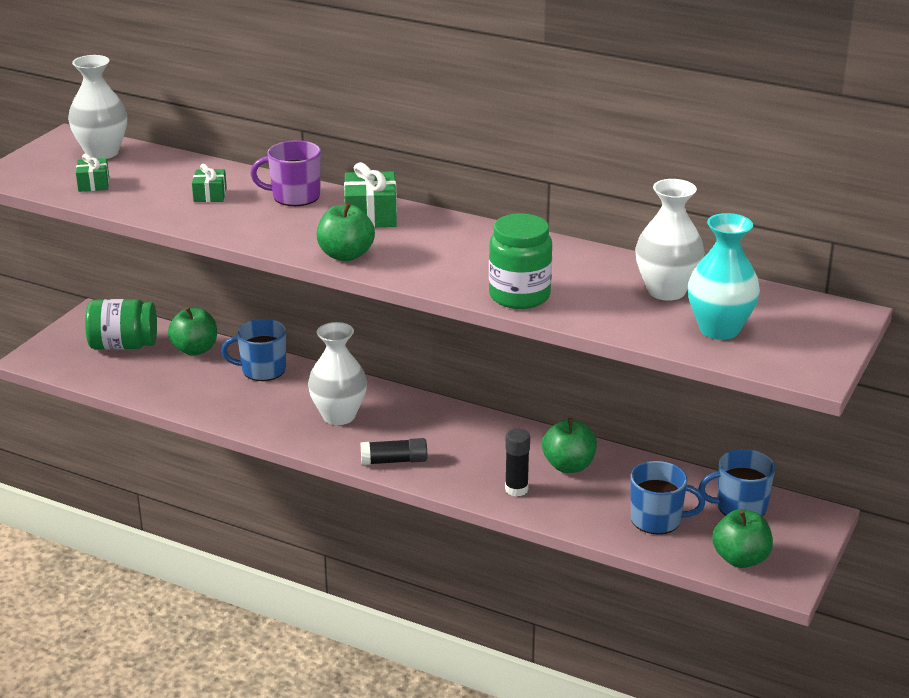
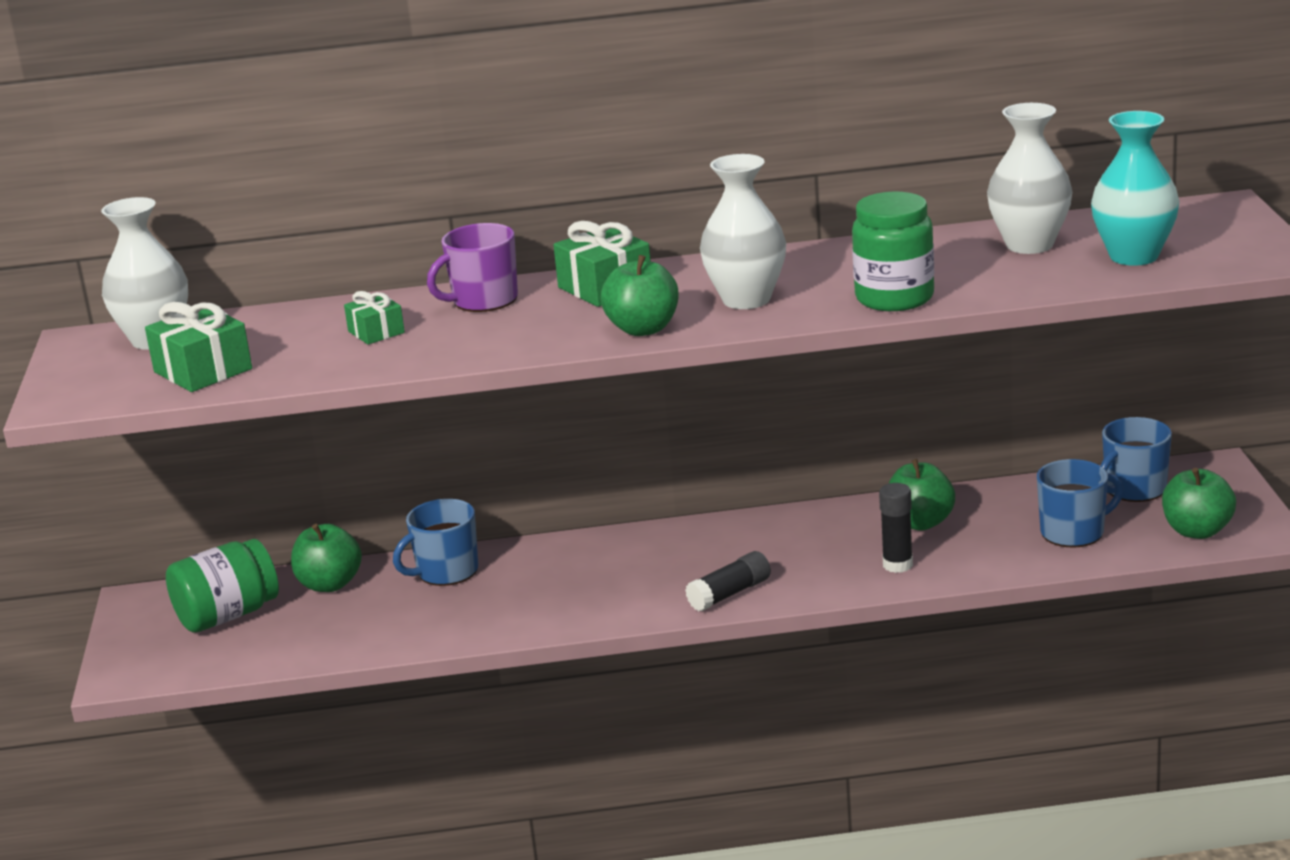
camera: 30 degrees left, 5 degrees down
green gift [76,154,109,192] -> green gift [145,302,252,392], size x1.65
white vase [308,322,367,425] -> white vase moved to [700,154,786,309]

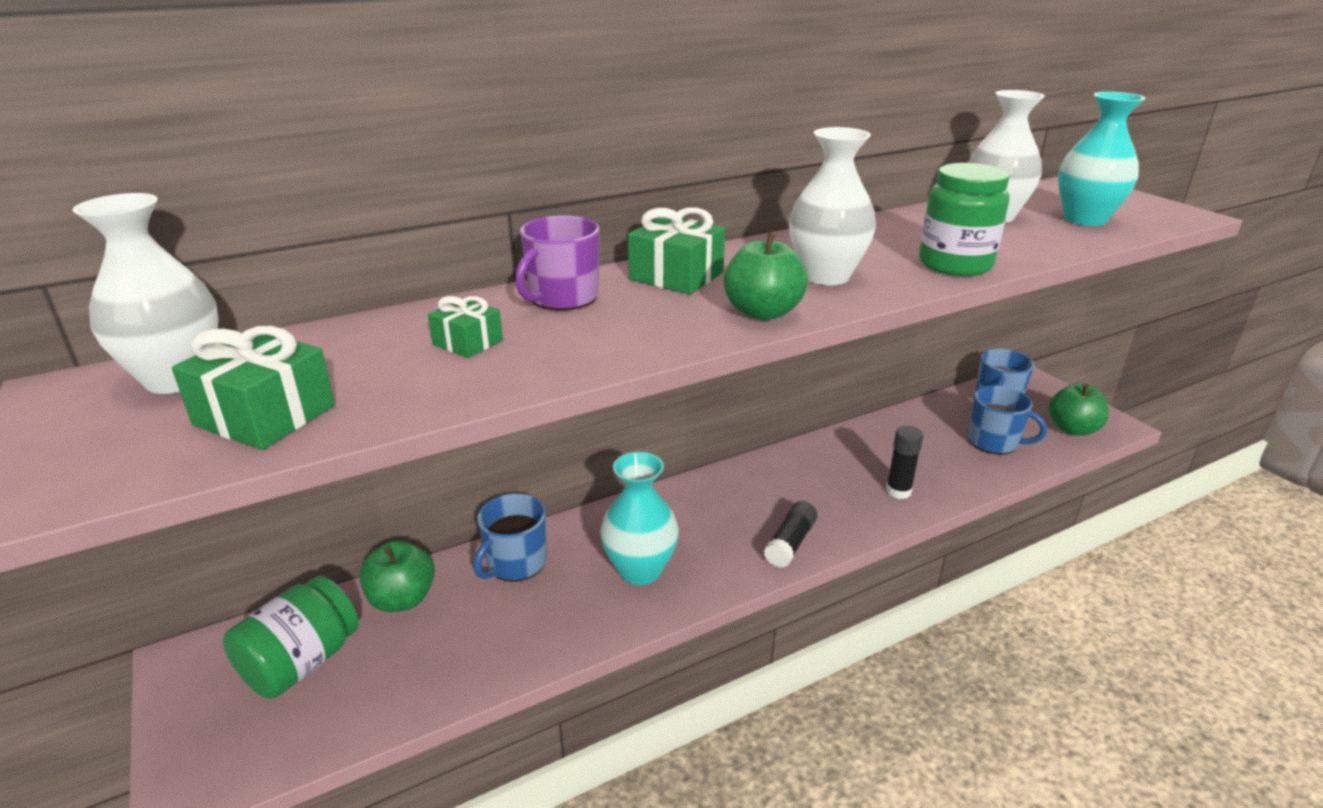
camera: 25 degrees left, 5 degrees up
green apple [888,459,955,531] -> none
blue mug [1037,459,1124,548] -> blue mug turned 75 degrees clockwise [968,386,1047,455]
none -> turquoise vase [600,452,679,585]

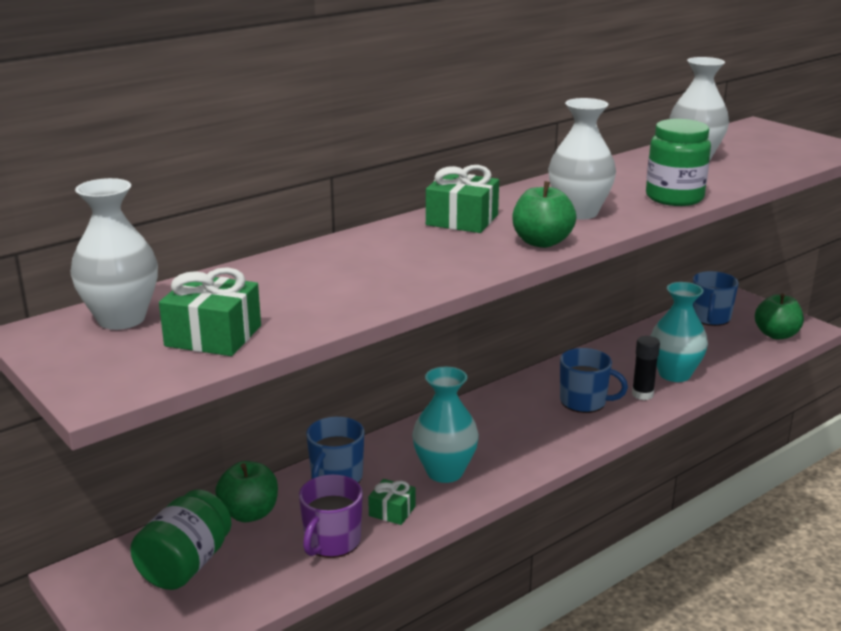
camera: 10 degrees left, 5 degrees down
green gift [428,296,503,358] -> green gift moved to [368,479,416,525]
purple mug [515,215,600,311] -> purple mug moved to [299,474,363,558]
black glue stick [764,501,817,568] -> none
blue mug [968,386,1047,455] -> blue mug moved to [560,348,628,413]
turquoise vase [1058,92,1146,226] -> turquoise vase moved to [651,282,708,382]

